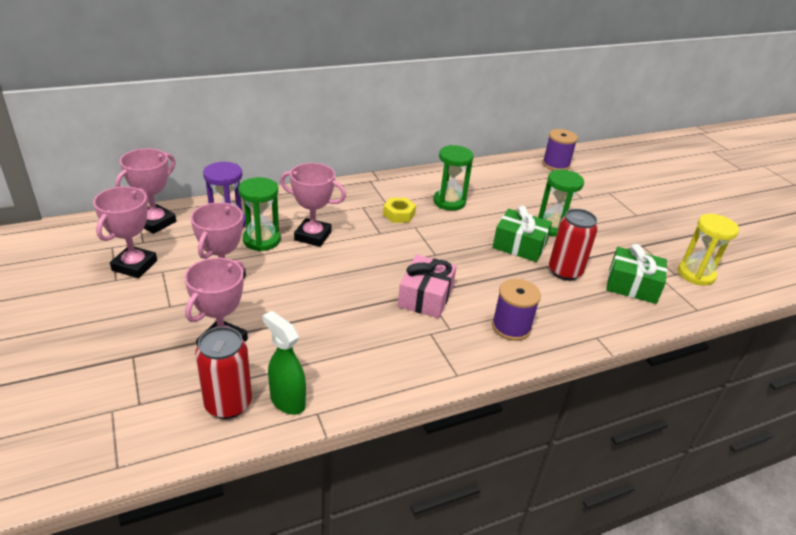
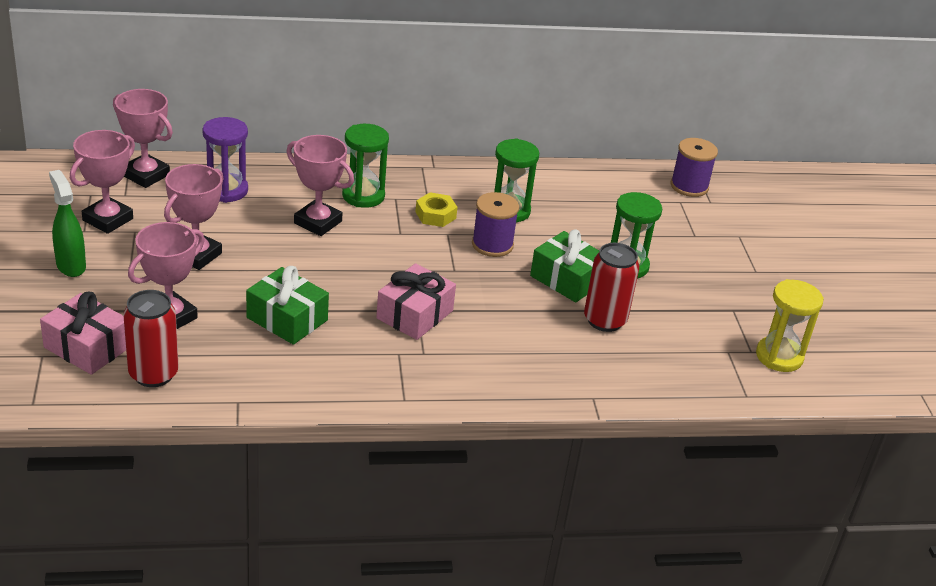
camera: 15 degrees right, 0 degrees up
pink trophy [115,148,176,234] -> pink trophy turned 75 degrees clockwise [113,89,173,188]
green hourglass [238,177,280,251] -> green hourglass moved to [342,124,389,208]
green spray bottle [263,311,306,415] -> green spray bottle moved to [49,170,86,277]
purple spool [492,279,541,341] -> purple spool moved to [472,192,519,257]
green gift [606,244,667,304] -> green gift moved to [246,266,329,345]
none -> pink gift [40,292,126,375]

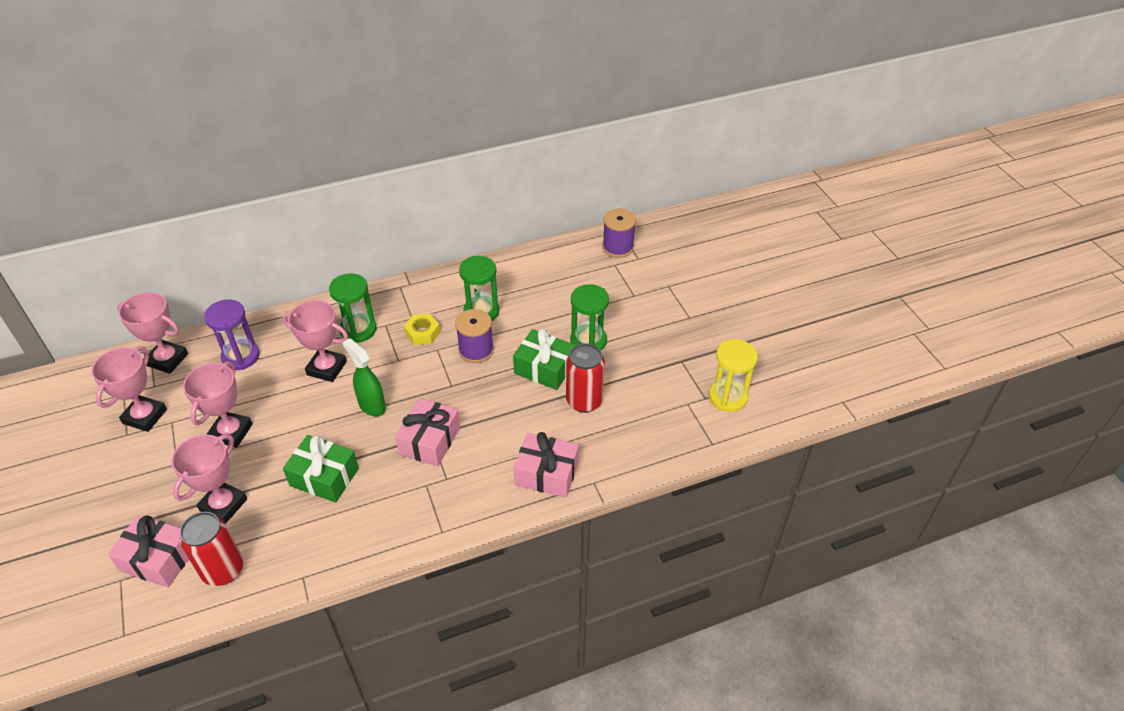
camera: 10 degrees left, 10 degrees up
green spray bottle [49,170,86,277] -> green spray bottle moved to [342,338,386,416]
none -> pink gift [514,432,579,498]

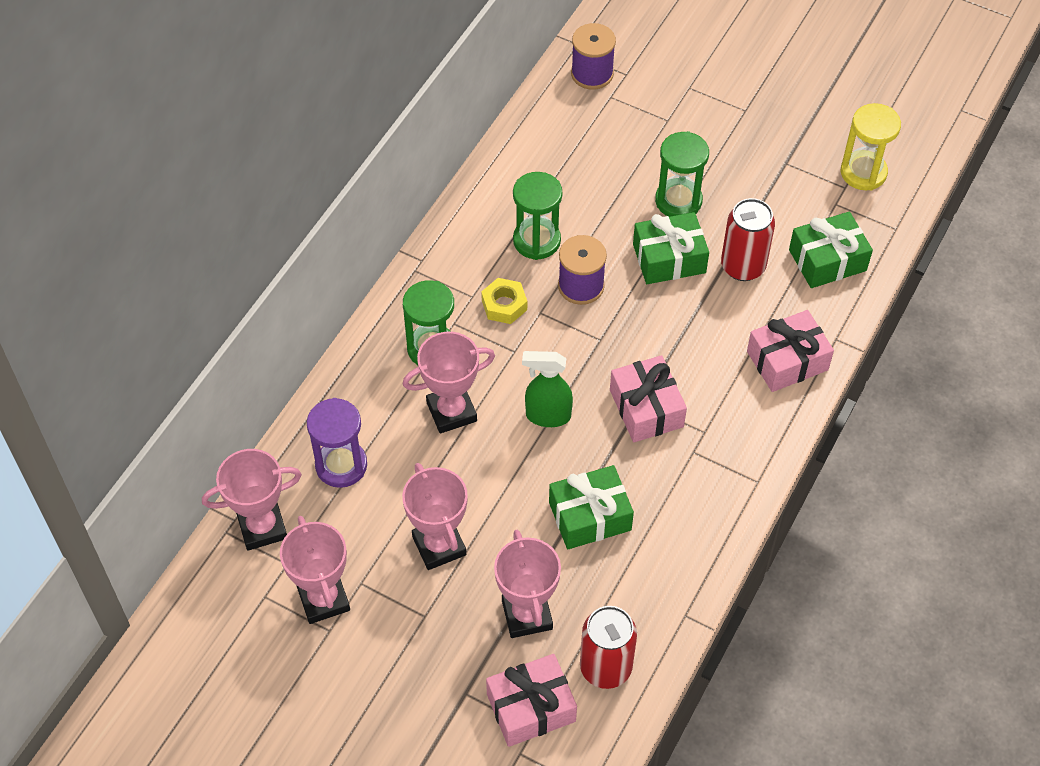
camera: 40 degrees left, 10 degrees up
none -> green gift [789,212,873,288]

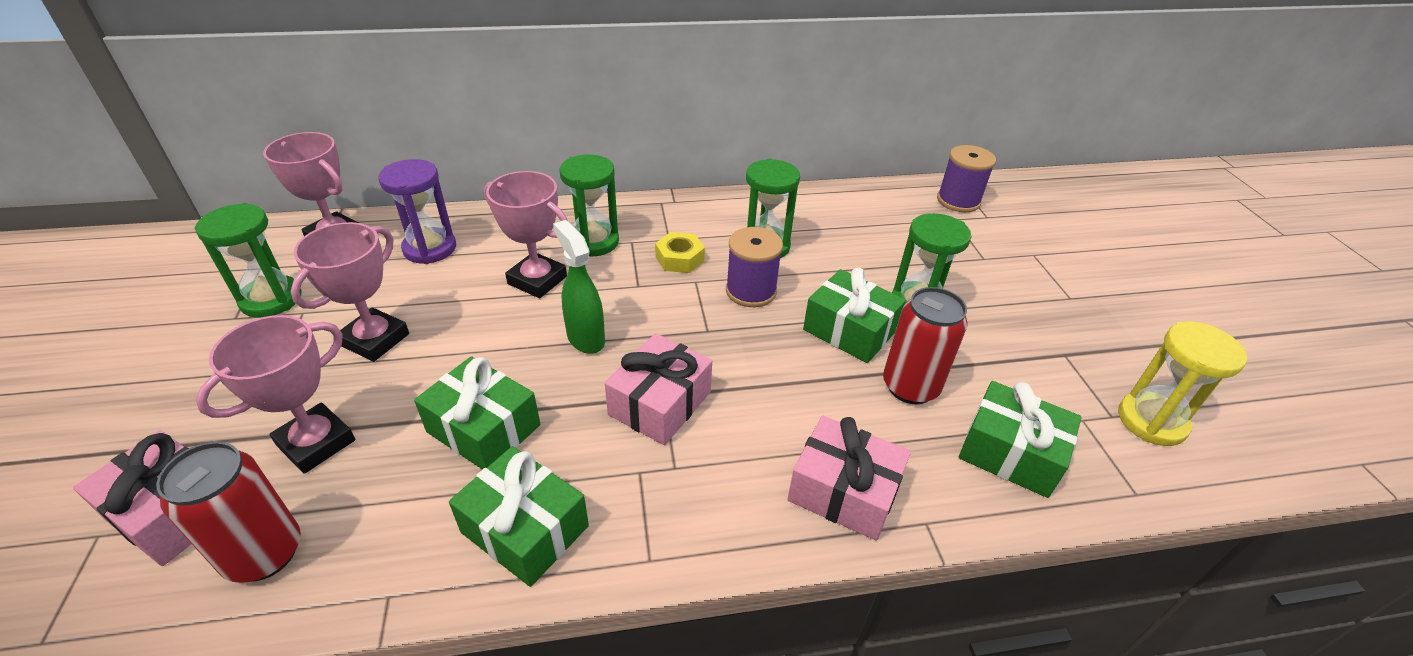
camera: 50 degrees right, 15 degrees down
pink trophy [280,516,350,624] -> green hourglass [194,203,301,318]
none -> green gift [449,446,589,587]

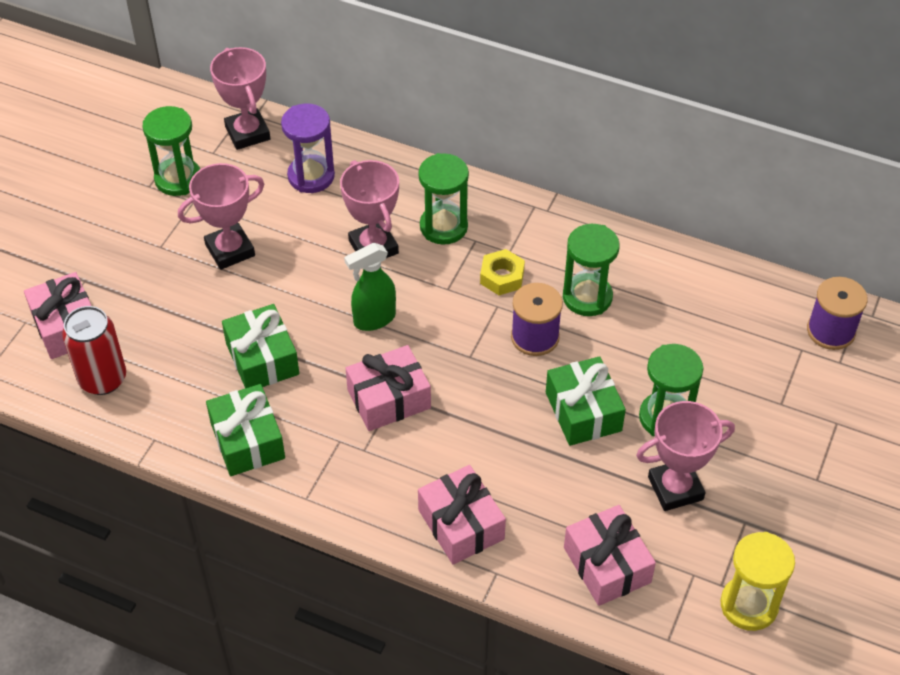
camera: 35 degrees right, 10 degrees up
pink trophy [195,315,355,474] -> pink trophy moved to [636,401,735,511]
green spray bottle [553,220,605,354] -> green spray bottle turned 120 degrees counterclockwise [344,243,396,331]
red can [883,287,968,404] -> none
green gift [959,381,1082,498] -> pink gift [564,505,656,606]

